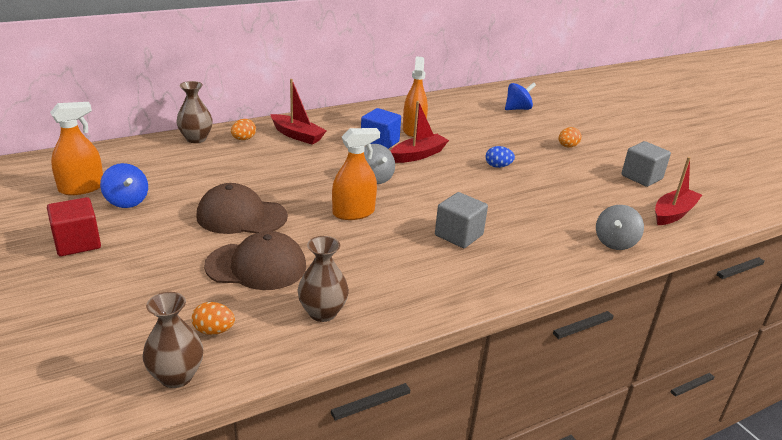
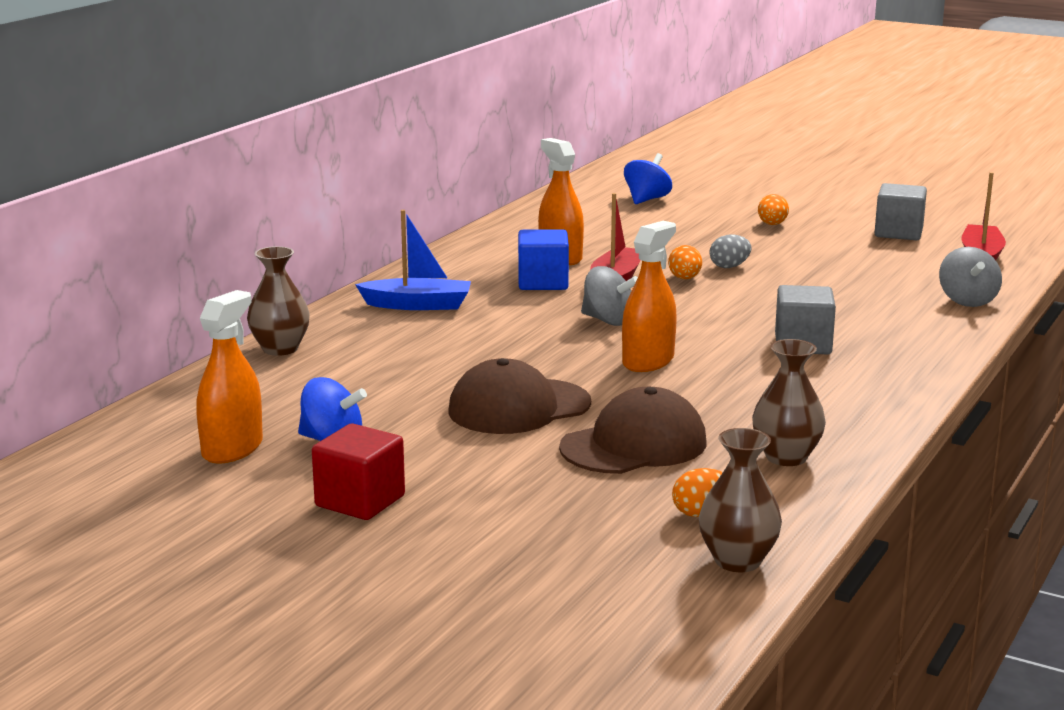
camera: 30 degrees left, 10 degrees down
orange egg [231,119,256,140] -> orange egg moved to [668,245,702,279]
red boat [270,79,327,144] -> blue boat [355,210,471,310]
blue egg [485,146,515,168] -> grey egg [709,234,751,268]

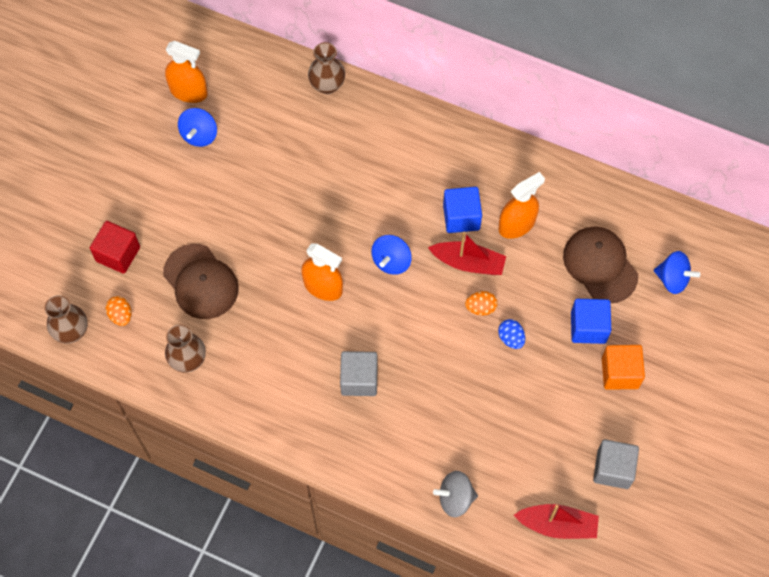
camera: 85 degrees right, 45 degrees up
red cube [312,424,405,520] -> red cube moved to [90,221,140,274]
blue boat [355,210,471,310] -> none
brown cap [449,358,591,434] -> brown cap moved to [563,226,638,303]
grey spinning top [581,266,638,326] -> blue spinning top [371,235,412,275]
grey egg [709,234,751,268] -> blue egg [498,319,525,349]
orange egg [758,194,789,225] -> orange cube [602,345,645,390]
none -> blue cube [571,299,611,344]

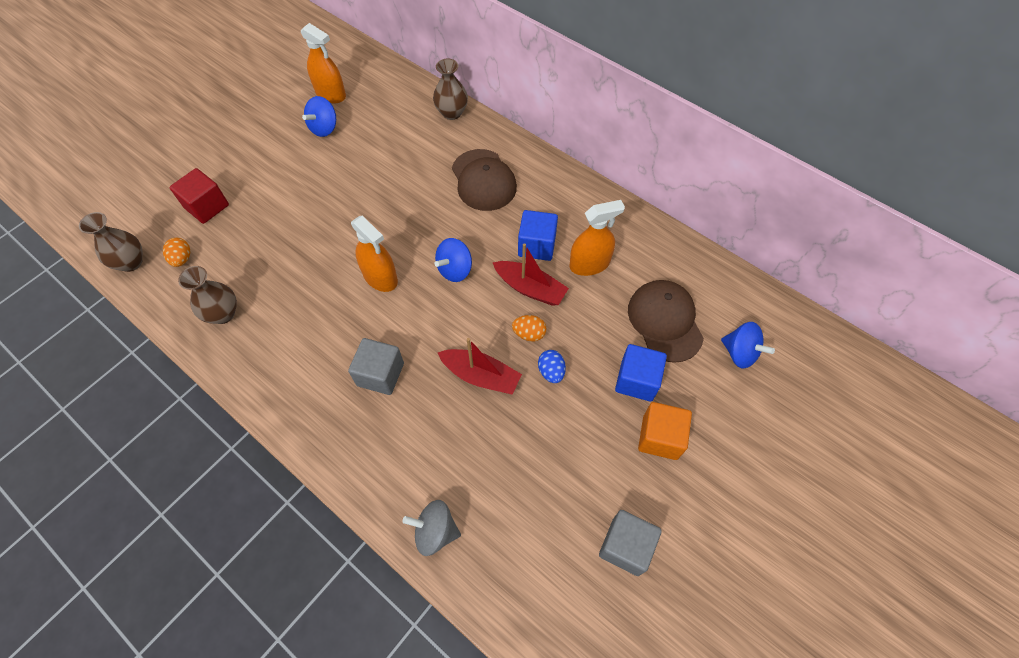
camera: 15 degrees right, 5 degrees down
brown cap [163,244,239,319] -> brown cap moved to [452,149,517,211]
red boat [514,504,599,539] -> red boat moved to [438,338,522,395]

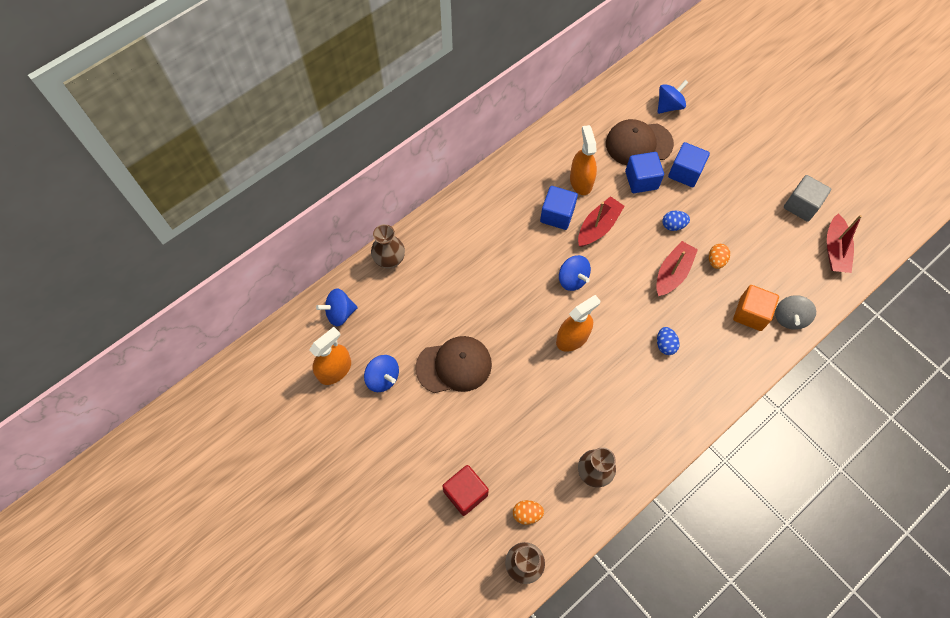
camera: 80 degrees left, 5 degrees up
grey cube [348,338,404,395] -> blue egg [657,327,679,355]
brown cap [452,149,517,211] -> brown cap moved to [415,336,492,393]
orange egg [512,315,546,341] -> orange egg moved to [709,244,730,269]
orange cube [638,402,692,460] -> orange cube moved to [733,285,779,331]
none -> blue spinning top [316,288,358,327]
none -> blue cube [625,152,664,193]
none -> red boat [827,213,862,273]

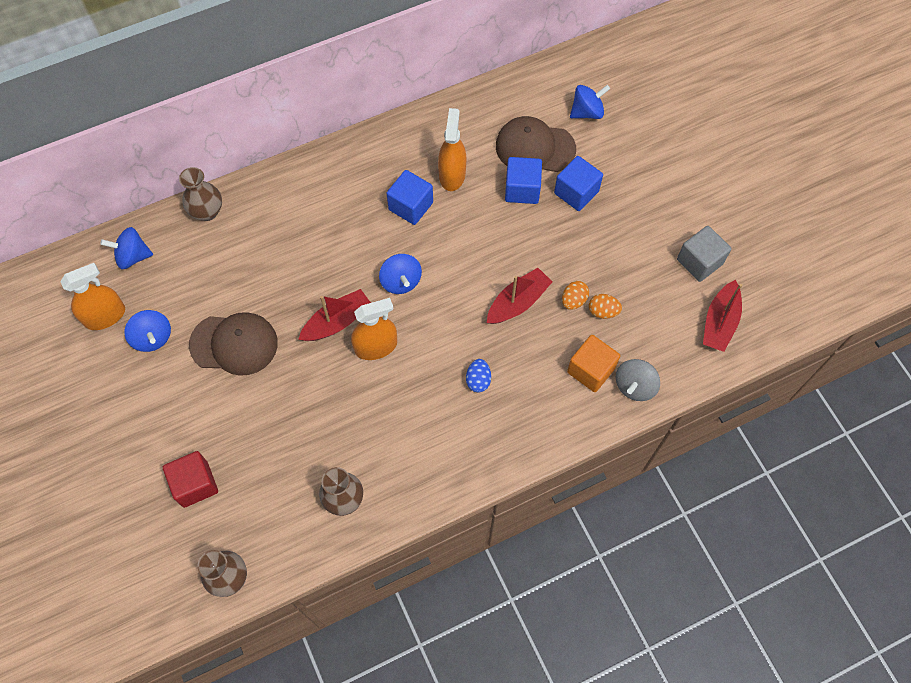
camera: 15 degrees right, 0 degrees up
orange egg [513,500,544,525] -> orange egg moved to [589,294,622,319]
red boat [578,196,625,247] -> red boat moved to [298,289,371,341]
blue egg [662,211,690,231] -> none

